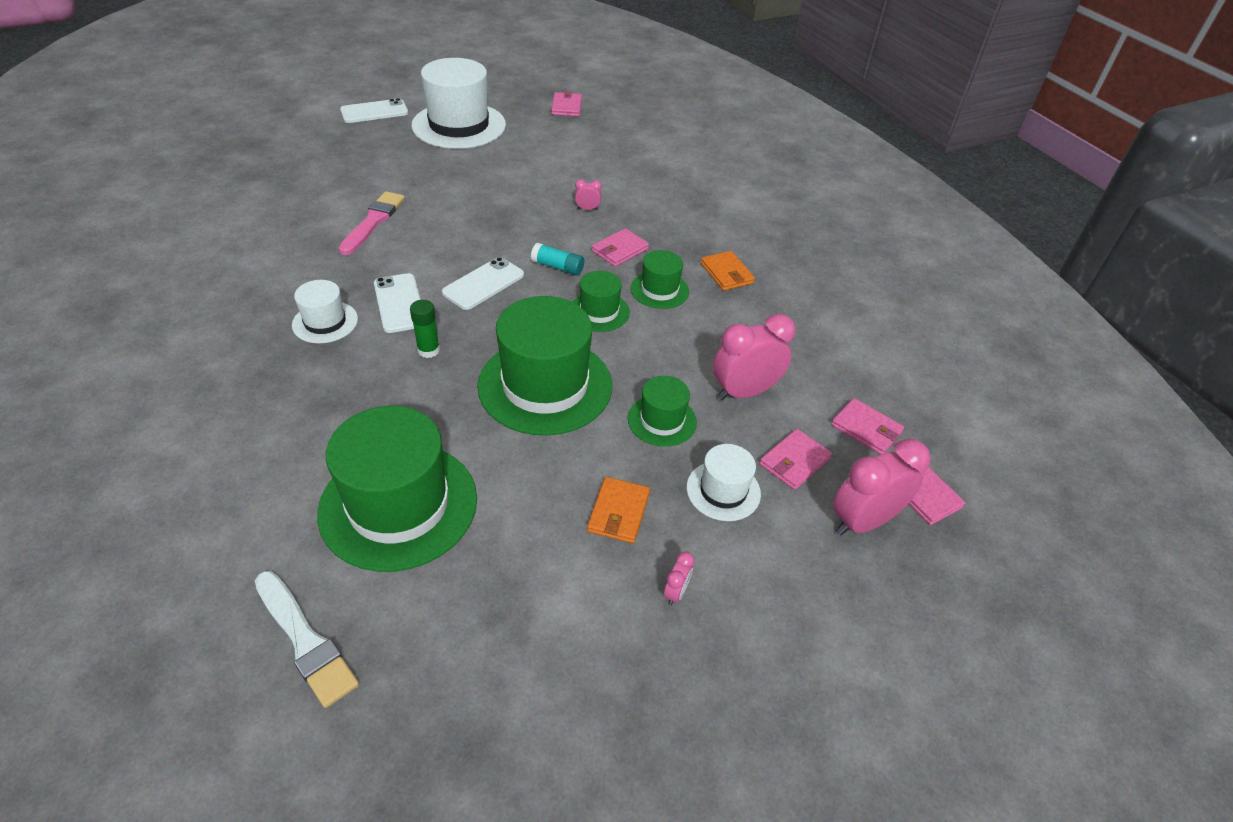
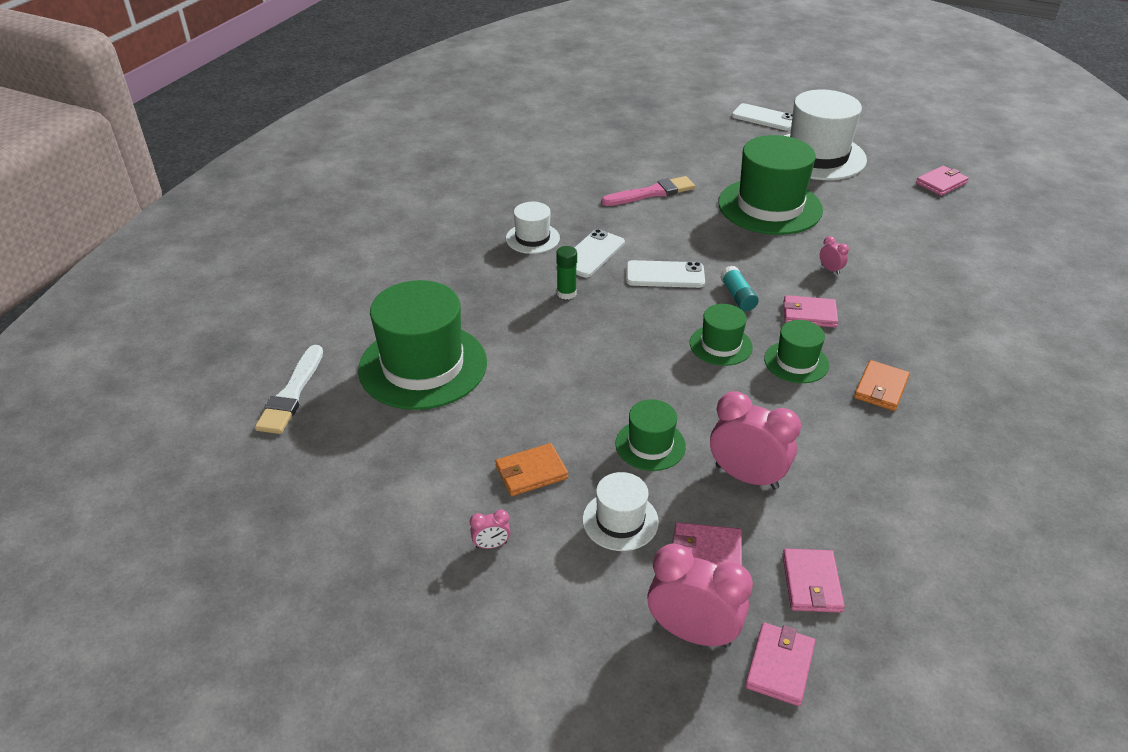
camera: 55 degrees right, 5 degrees down
green hat [477,296,612,435] -> green hat moved to [718,135,823,235]

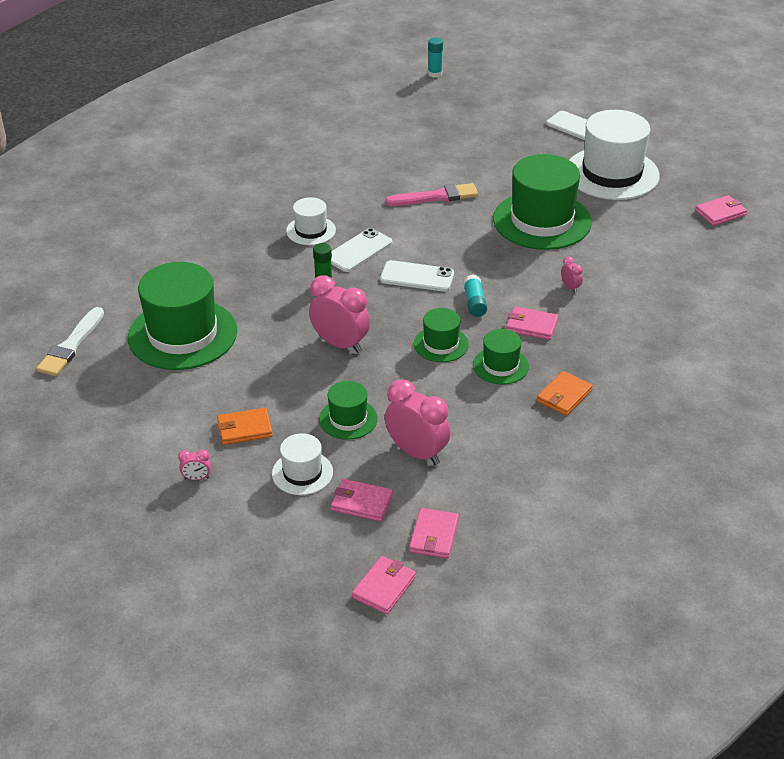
camera: 10 degrees right, 0 degrees up
pink clock [647,543,753,648] -> pink clock moved to [309,275,370,353]
none -> turquoise glue stick [428,37,443,78]

